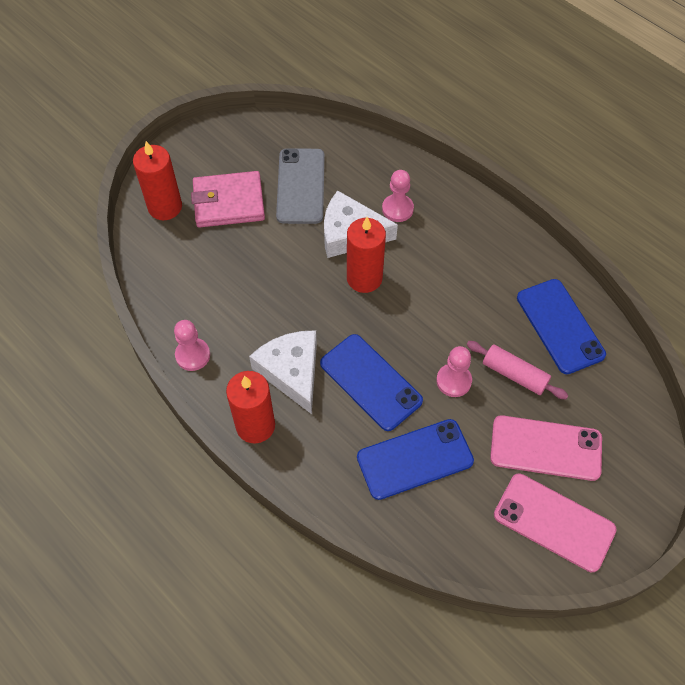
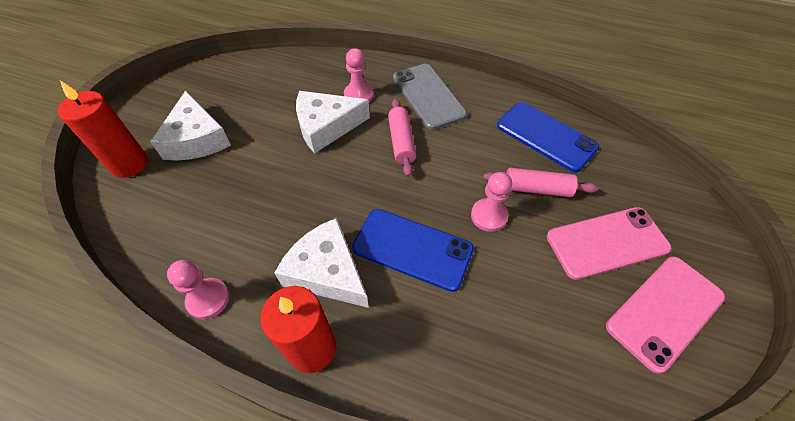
camera: 25 degrees left, 5 degrees down
pink wallet [191,171,265,228] -> white cheese [150,90,231,161]
grey phone [276,149,325,224] -> grey phone moved to [393,64,467,130]
red candle [347,217,386,293] -> none
blue phone [357,419,474,500] -> none
pink phone [494,474,617,572] -> pink phone turned 45 degrees counterclockwise [606,257,725,374]
none -> pink rolling pin [388,98,416,177]

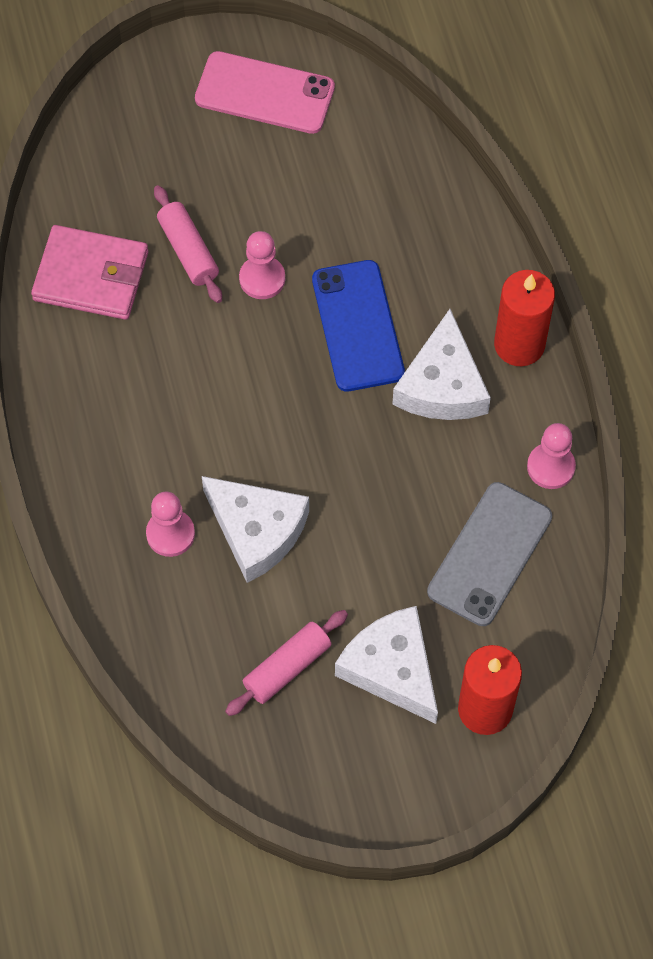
camera: 125 degrees left, 10 degrees up
white cheese [150,90,231,161] -> white cheese turned 75 degrees counterclockwise [335,606,438,724]
pink rolling pin [388,98,416,177] -> pink rolling pin moved to [225,610,348,716]
grey phone [393,64,467,130] -> grey phone moved to [427,482,552,626]
blue phone [497,102,599,172] -> pink wallet [31,225,148,320]
pink phone [547,207,672,280] -> none

